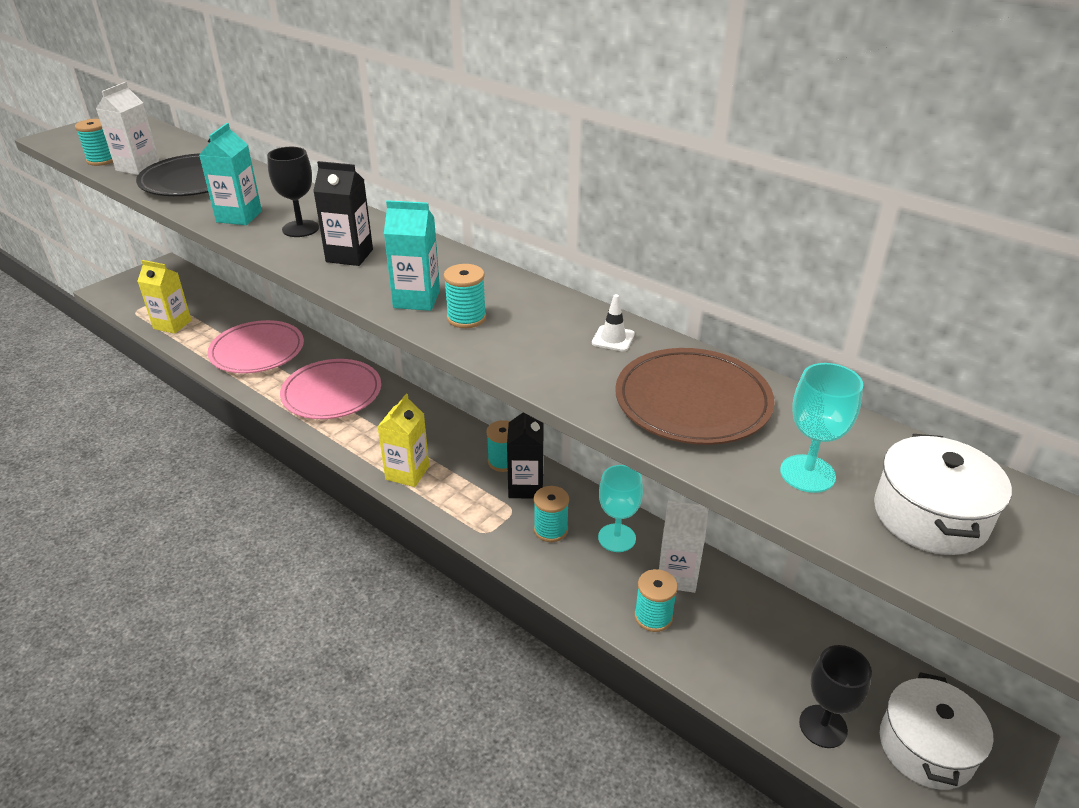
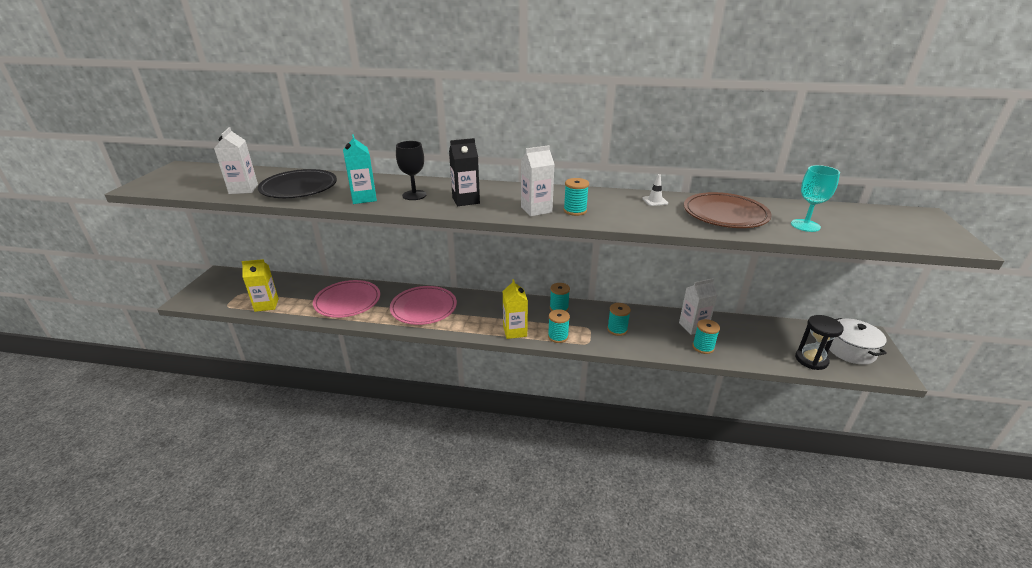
camera: 30 degrees left, 5 degrees down
turquoise spool [75,119,113,166] -> turquoise spool moved to [548,309,570,343]
turquoise carton [384,200,440,311] -> white carton [521,145,554,216]
black carton [507,413,544,499] -> none
turquoise goblet [598,465,643,552] -> none
black goblet [799,645,872,748] -> black hourglass [795,315,844,370]
white pot [874,434,1012,555] -> none

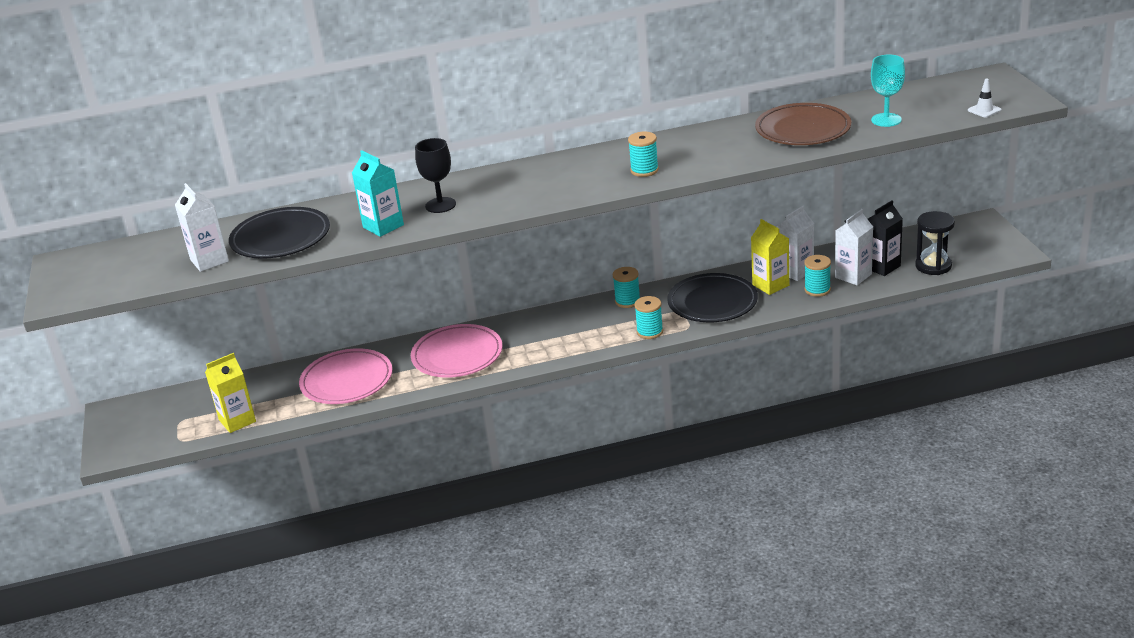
camera: 20 degrees left, 0 degrees up
black carton [449,138,480,206] -> black carton moved to [868,200,903,276]
yellow carton [503,279,528,339] -> yellow carton moved to [751,219,789,295]
white carton [521,145,554,216] -> white carton moved to [835,209,873,285]
turquoise spool [607,303,631,336] -> black plate [667,273,758,322]
white traffic cone [642,174,668,206] -> white traffic cone moved to [968,79,1001,118]
white pot [829,318,887,365] -> none

